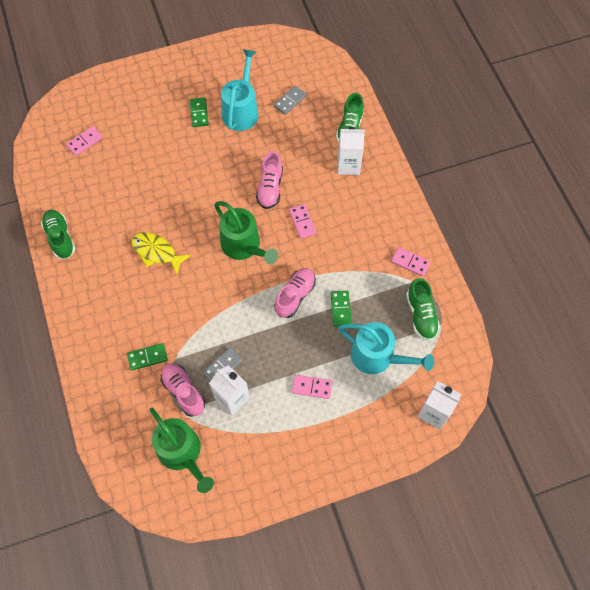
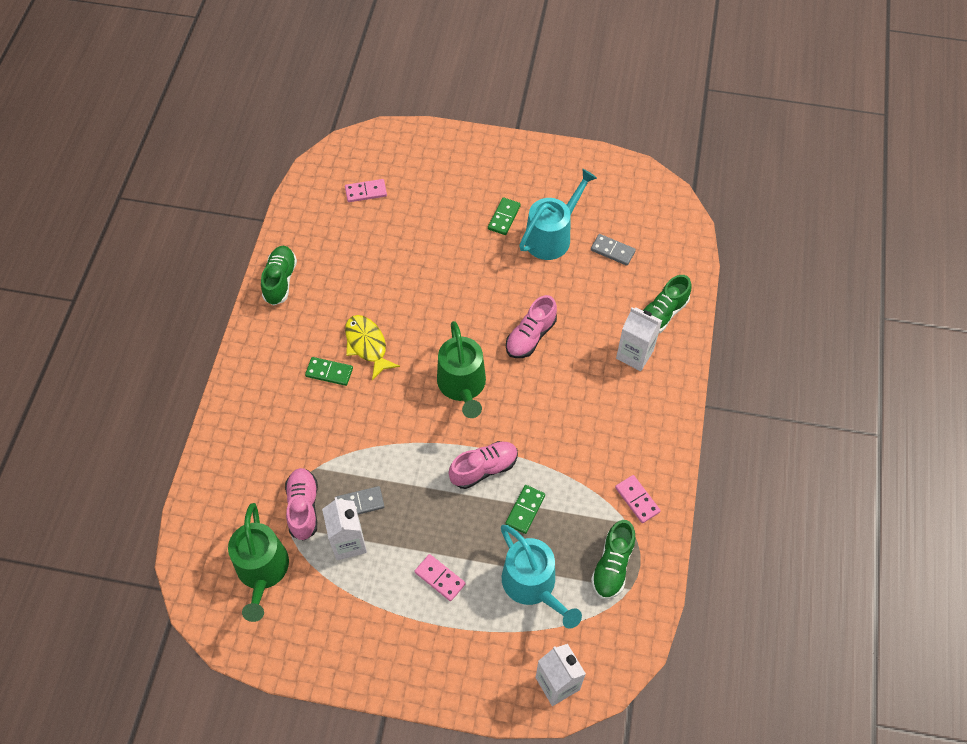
camera: 30 degrees right, 5 degrees down
green domino [127,343,168,371] -> green domino moved to [305,357,353,386]
grey domino [274,86,307,115] -> grey domino turned 45 degrees clockwise [591,234,636,266]
pink domino [289,204,316,239] -> none

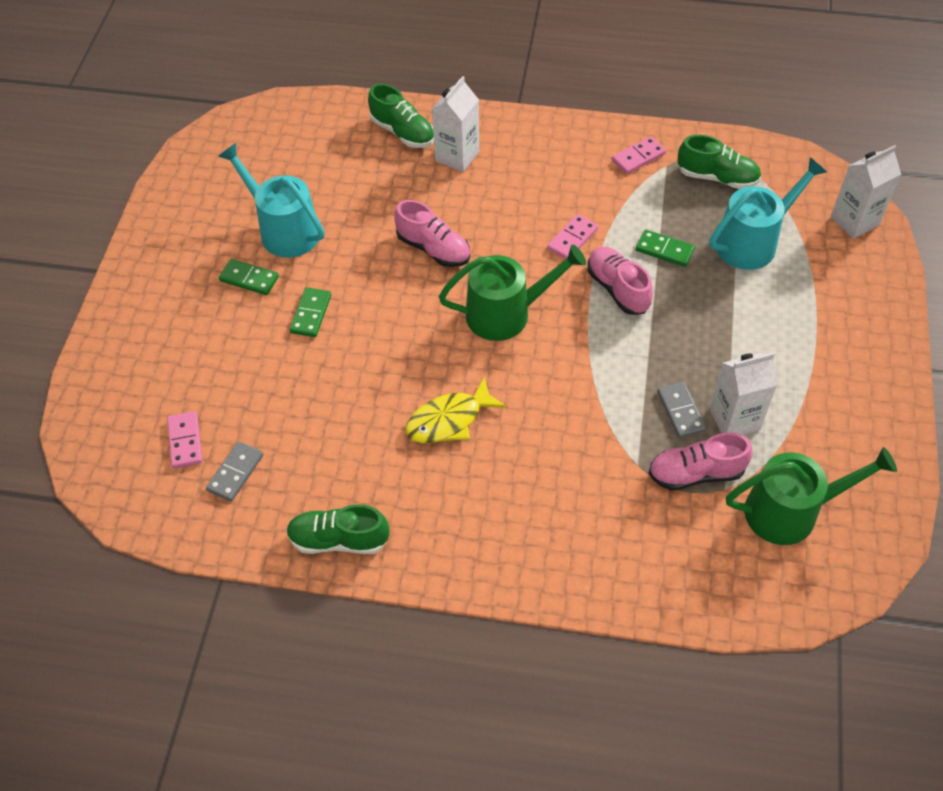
camera: 90 degrees left, 5 degrees down
green domino [305,357,353,386] -> green domino moved to [289,287,331,337]
pink domino [415,554,466,601] -> pink domino moved to [547,214,598,259]
grey domino [591,234,636,266] -> grey domino moved to [206,441,263,502]

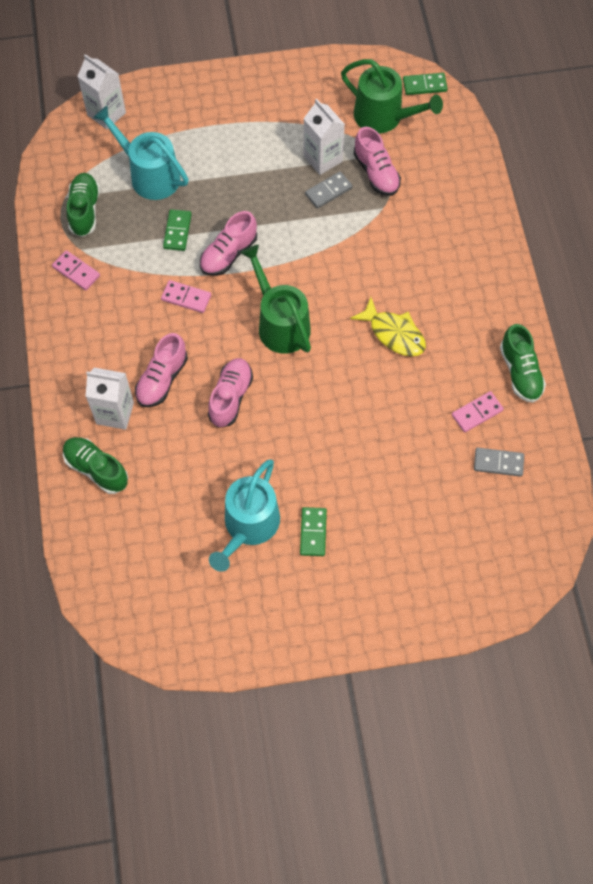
camera: 110 degrees left, 10 degrees up
pink domino [167,411,202,468] -> pink domino moved to [452,391,504,433]
green domino [289,287,331,337] -> green domino moved to [403,73,448,95]
green shoe [368,83,434,148] -> green shoe turned 75 degrees counterclockwise [63,437,128,494]
green watering can [726,447,897,545] -> green watering can turned 150 degrees clockwise [341,59,443,133]
none -> pink shoe [135,333,188,407]

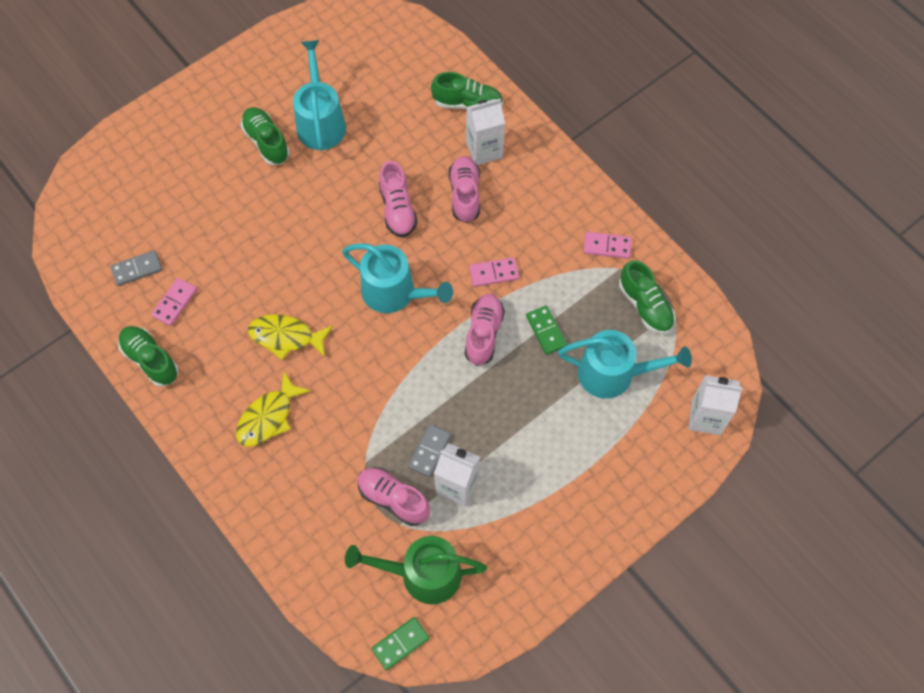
camera: 150 degrees right, 0 degrees up
green watering can [241,245,311,354] -> turquoise watering can [342,243,453,313]
green domino [300,507,327,556] -> green shoe [241,107,290,165]
none -> yellow fish [236,372,310,447]

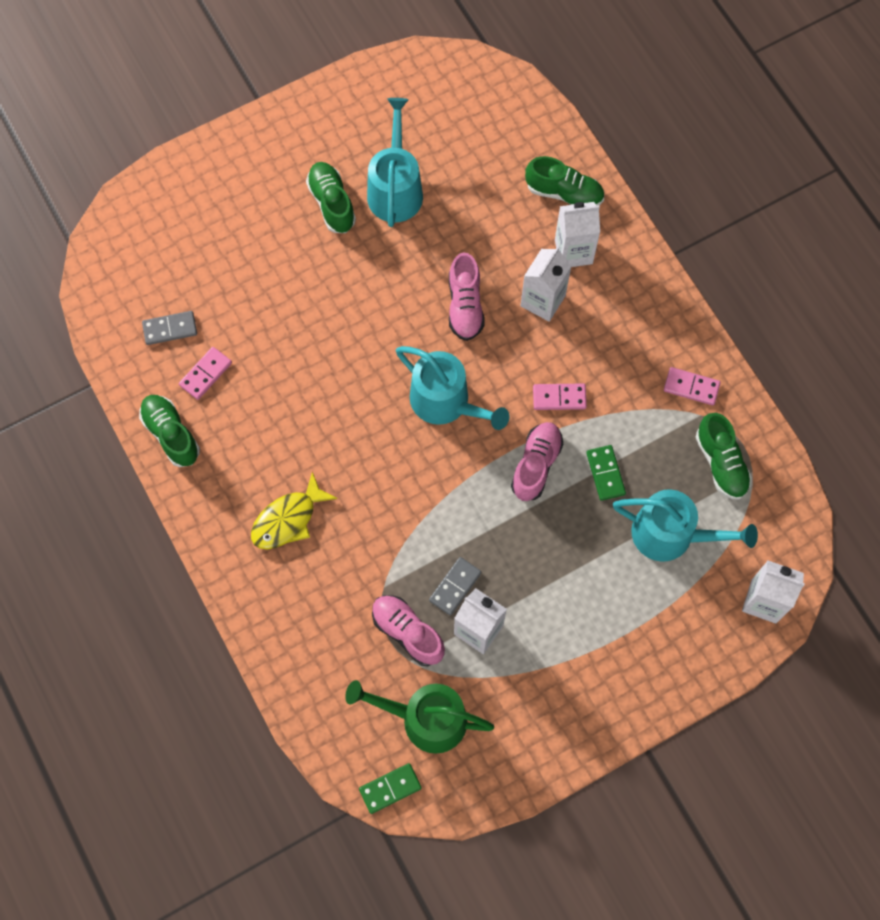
camera: 10 degrees right, 5 degrees up
yellow fish [248,314,333,360] -> none
pink shoe [449,156,480,223] -> white carton [521,246,572,322]

